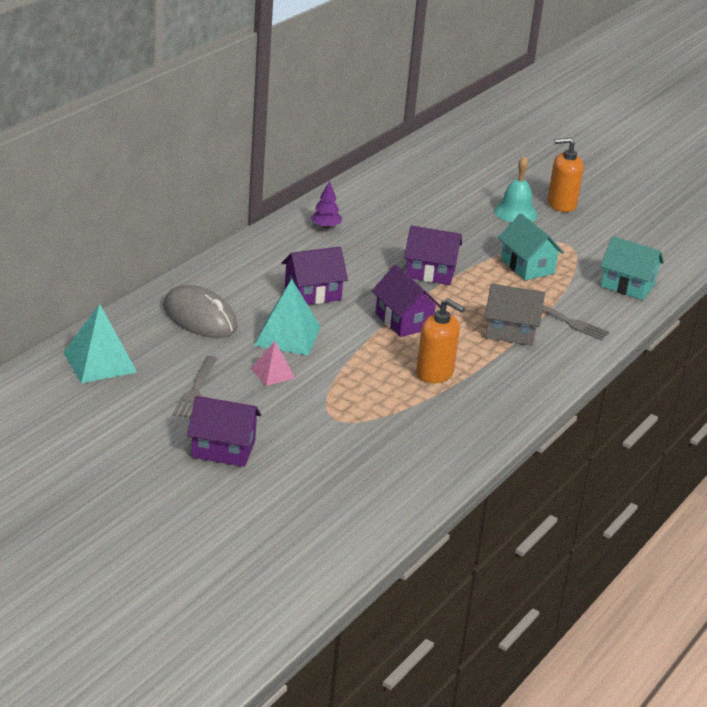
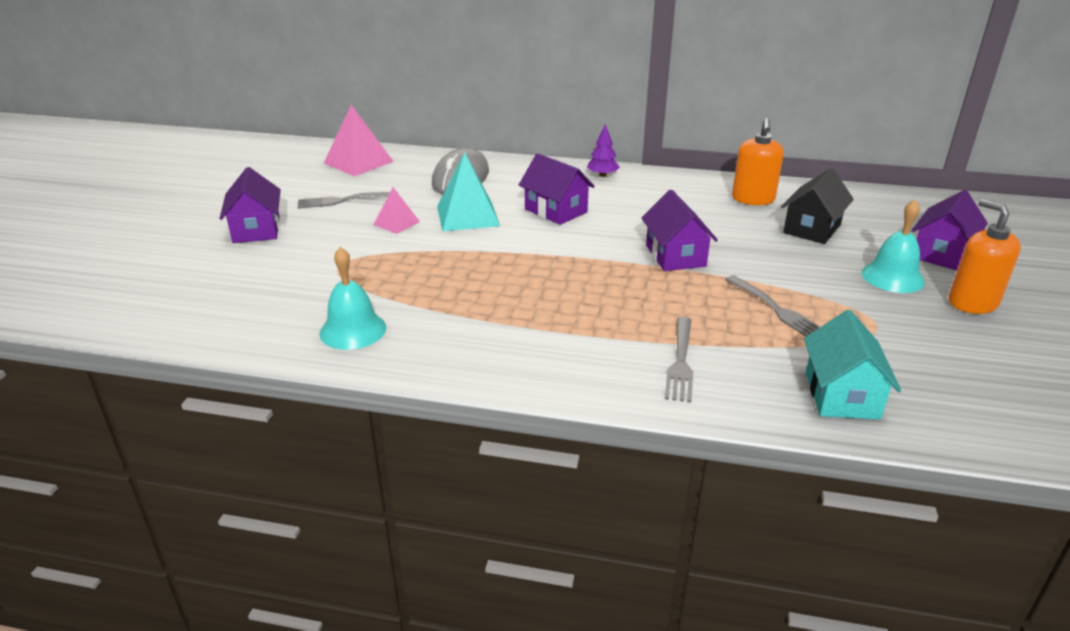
camera: 70 degrees right, 0 degrees up
turquoise pyramid [63,303,137,383] -> pink pyramid [323,105,394,176]
purple tree [311,181,342,229] -> purple tree moved to [587,124,620,177]
purple house [372,265,441,337] -> purple house moved to [912,190,988,270]
orange soap dispenser [416,298,465,383] -> orange soap dispenser moved to [732,118,784,205]
grey house [485,284,545,346] -> none
turquoise house [498,213,564,280] -> grey fork [725,275,820,336]
none -> turquoise bell [319,247,386,350]
none -> black house [781,168,854,244]

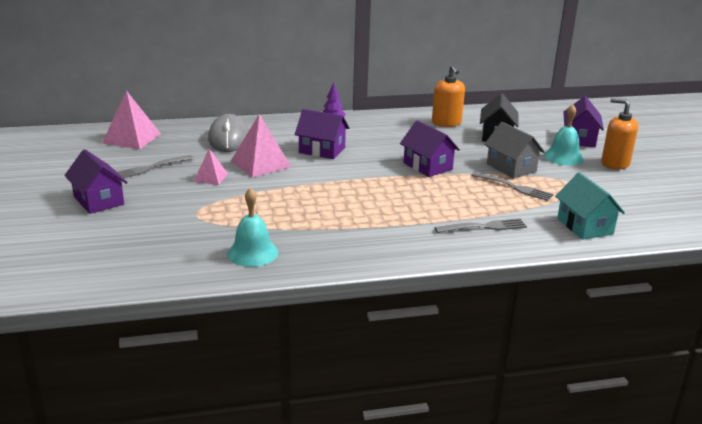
camera: 25 degrees left, 5 degrees down
turquoise pyramid [437,152,500,231] -> pink pyramid [231,114,291,177]
grey fork [665,317,693,403] -> grey fork turned 90 degrees counterclockwise [434,218,527,233]
none -> grey house [484,122,545,178]

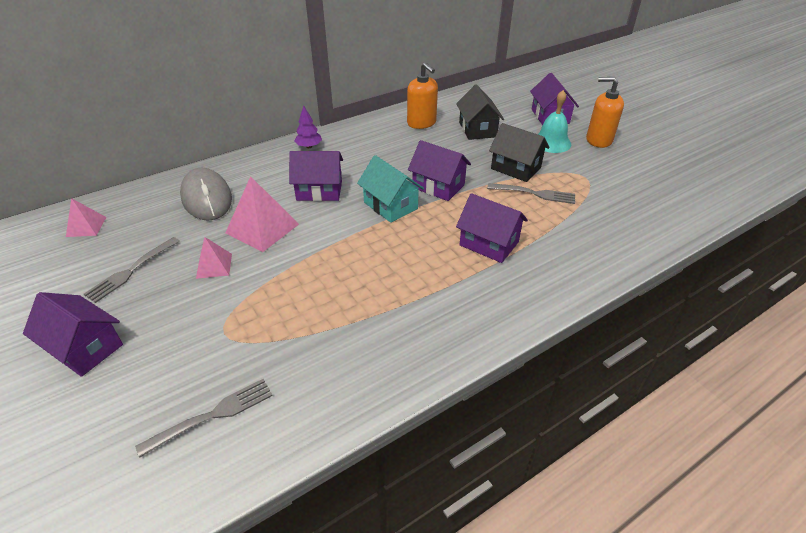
camera: 20 degrees left, 15 degrees up
pink pyramid [102,90,161,149] -> pink pyramid [66,198,106,237], size x0.57
turquoise bell [227,188,278,267] -> none
grey fork [434,218,527,233] -> grey fork moved to [135,379,273,458]
grey house [484,122,545,178] -> black house [489,123,549,182]
turquoise house [555,172,625,239] -> turquoise house moved to [357,155,424,223]
none -> purple house [456,193,528,263]

